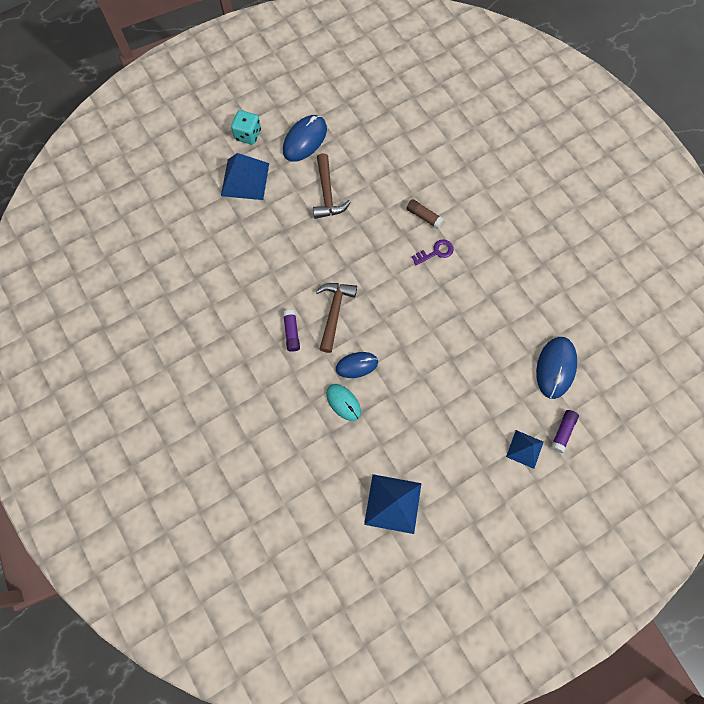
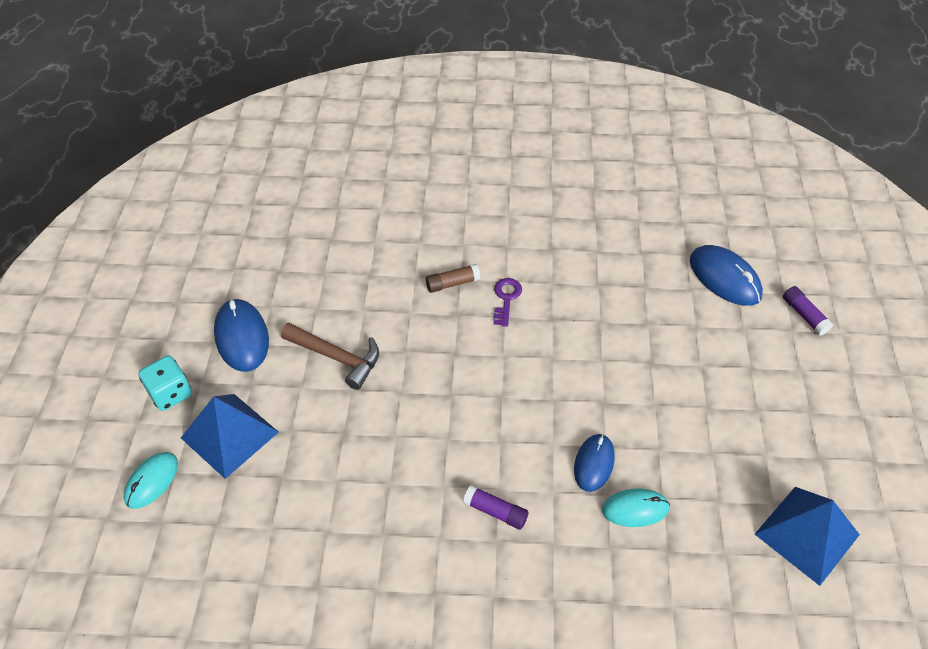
camera: 55 degrees left, 20 degrees down
brown hammer [315,283,357,353] -> none
blue pyramid [506,430,544,469] -> none
none -> turquoise mouse [124,452,178,509]

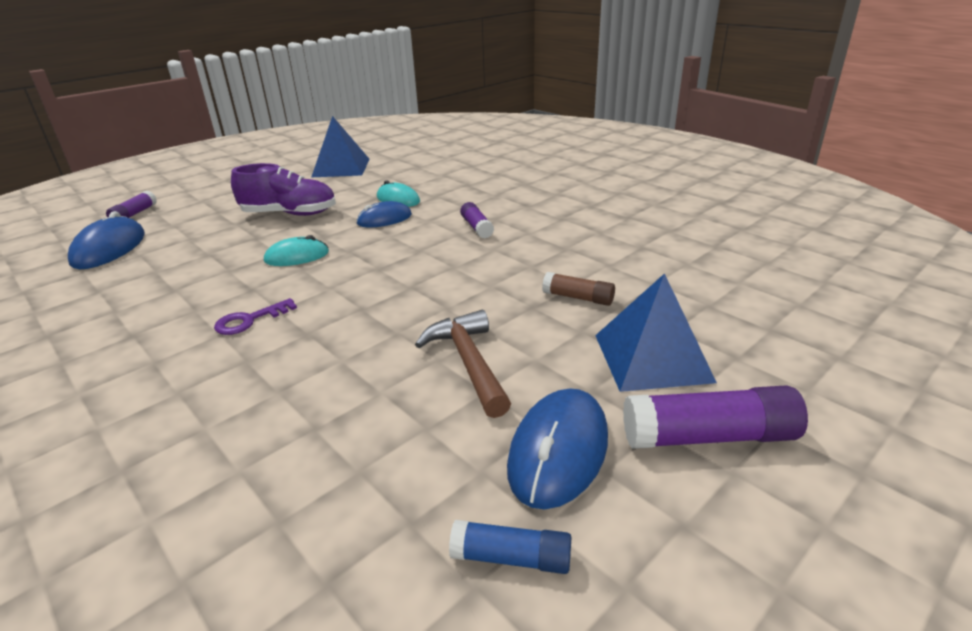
camera: 135 degrees left, 20 degrees down
turquoise mouse [124,452,178,509] -> turquoise mouse moved to [264,235,329,266]
turquoise dice [138,355,192,411] -> purple glue stick [623,385,808,449]
brown glue stick [426,264,481,293] -> brown glue stick moved to [542,272,615,306]
none -> purple shoe [231,163,336,216]
none -> blue glue stick [449,520,572,574]

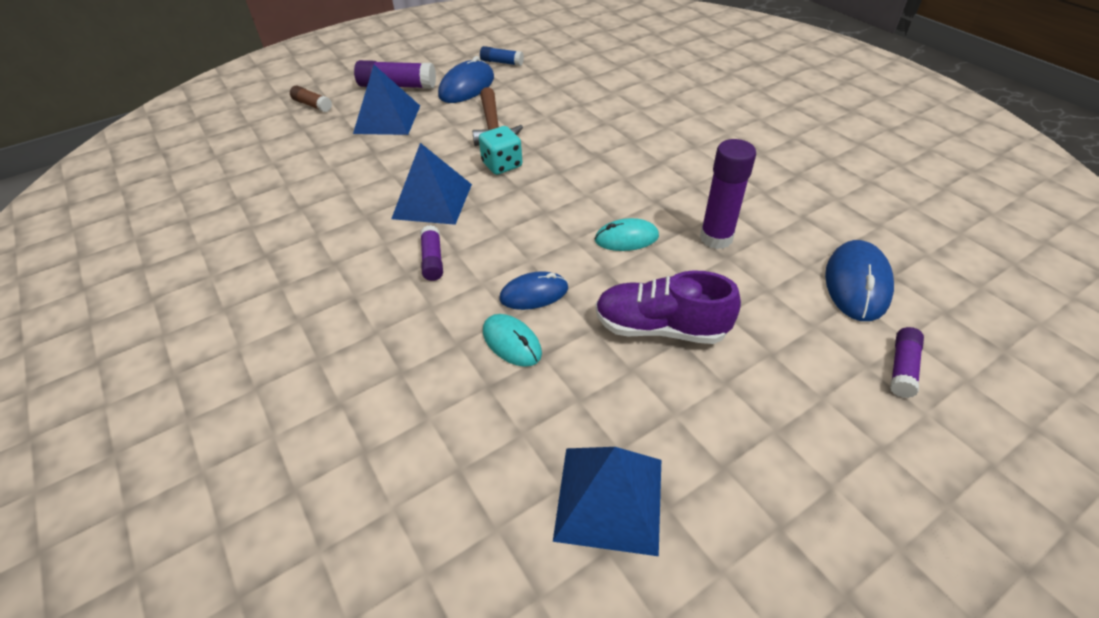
camera: 170 degrees left, 15 degrees up
purple key [214,298,297,335] -> none
brown glue stick [542,272,615,306] -> brown glue stick moved to [290,85,332,112]
none -> blue pyramid [391,143,472,225]
none -> turquoise dice [479,126,522,175]
none -> purple glue stick [700,139,756,249]

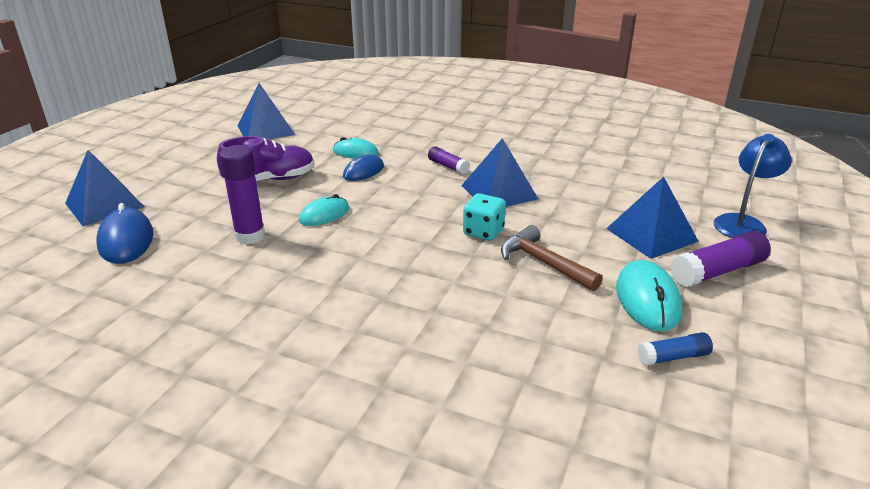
camera: 145 degrees right, 15 degrees down
brown glue stick [290,85,332,112] -> blue lamp [713,134,792,238]
blue mouse [438,56,494,103] -> turquoise mouse [616,260,682,331]
purple glue stick [890,327,924,398] -> blue pyramid [65,150,144,226]

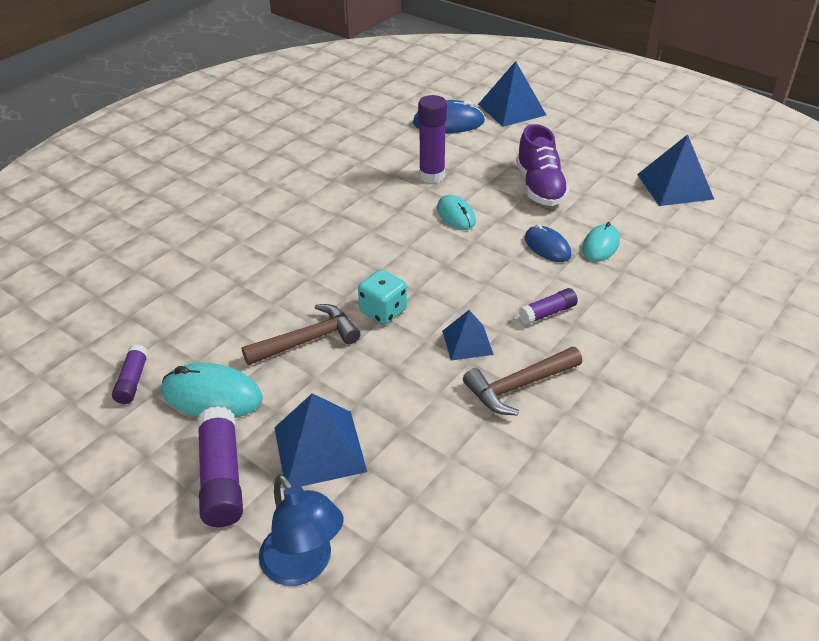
camera: 105 degrees right, 10 degrees up
blue pyramid [461,138,538,207] -> blue pyramid [442,310,494,360], size x0.61
blue glue stick [637,332,713,366] -> purple glue stick [112,344,148,404]
none -> brown hammer [463,347,582,416]

